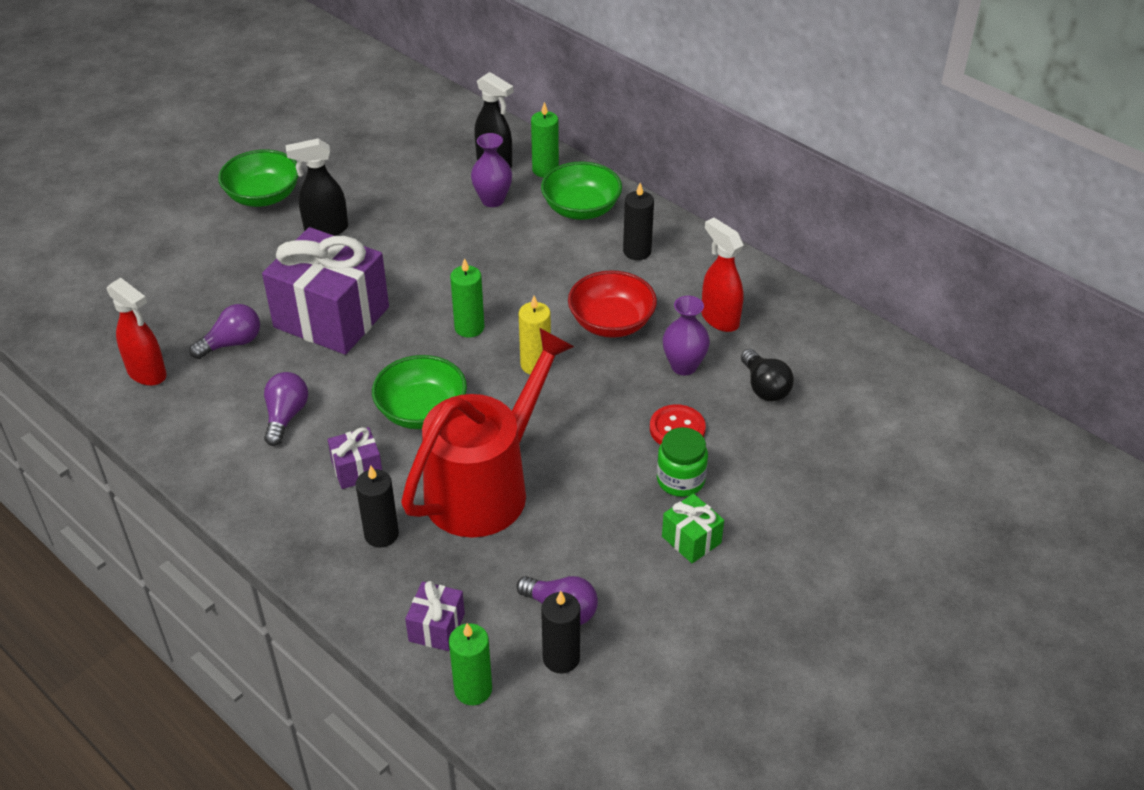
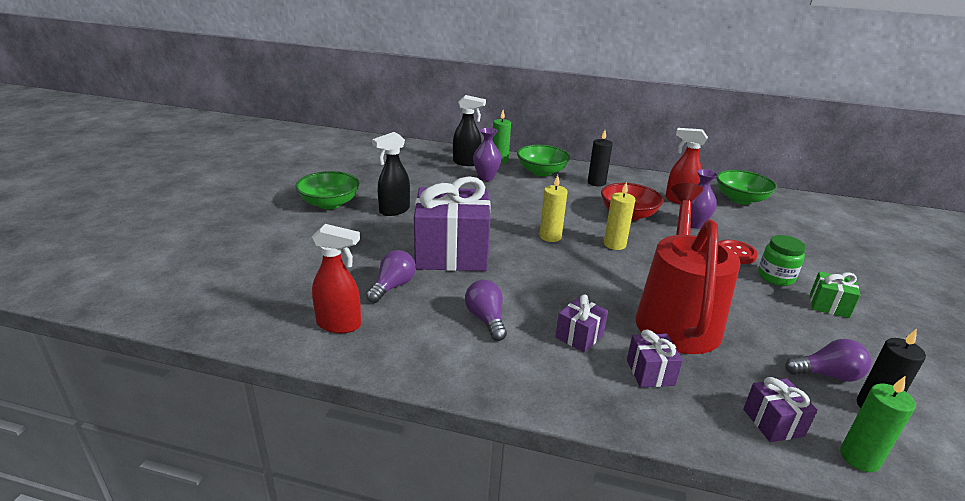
camera: 30 degrees left, 15 degrees down
black candle [355,466,399,548] -> purple gift [627,330,683,387]
green bowl [372,355,467,429] -> green bowl moved to [716,170,777,204]
green candle [450,258,485,338] -> yellow candle [539,175,568,242]
black light bulb [741,349,794,402] -> none

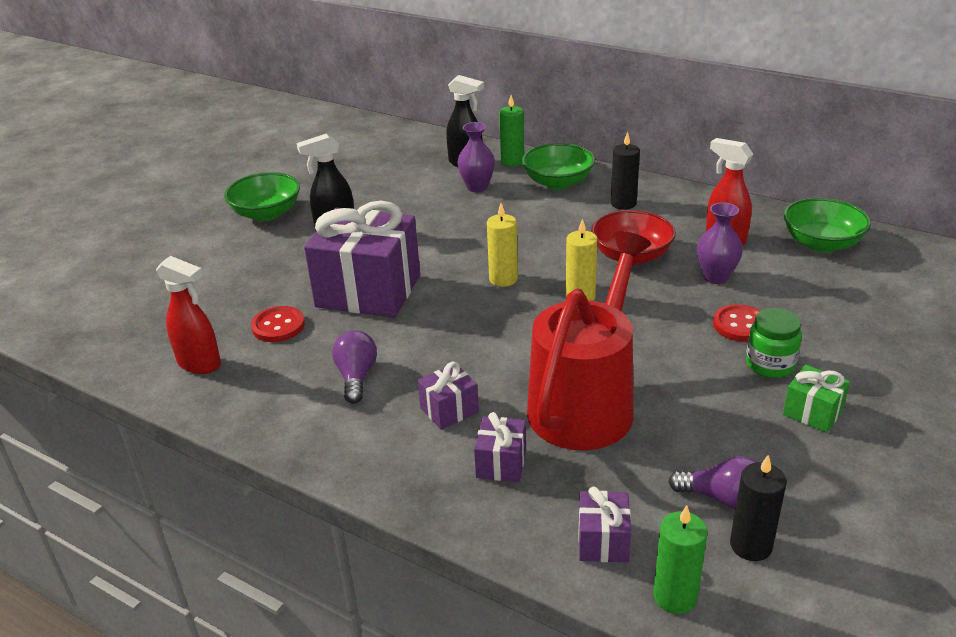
camera: 20 degrees right, 5 degrees up
purple light bulb [366,250,416,303] -> red button [251,306,305,342]

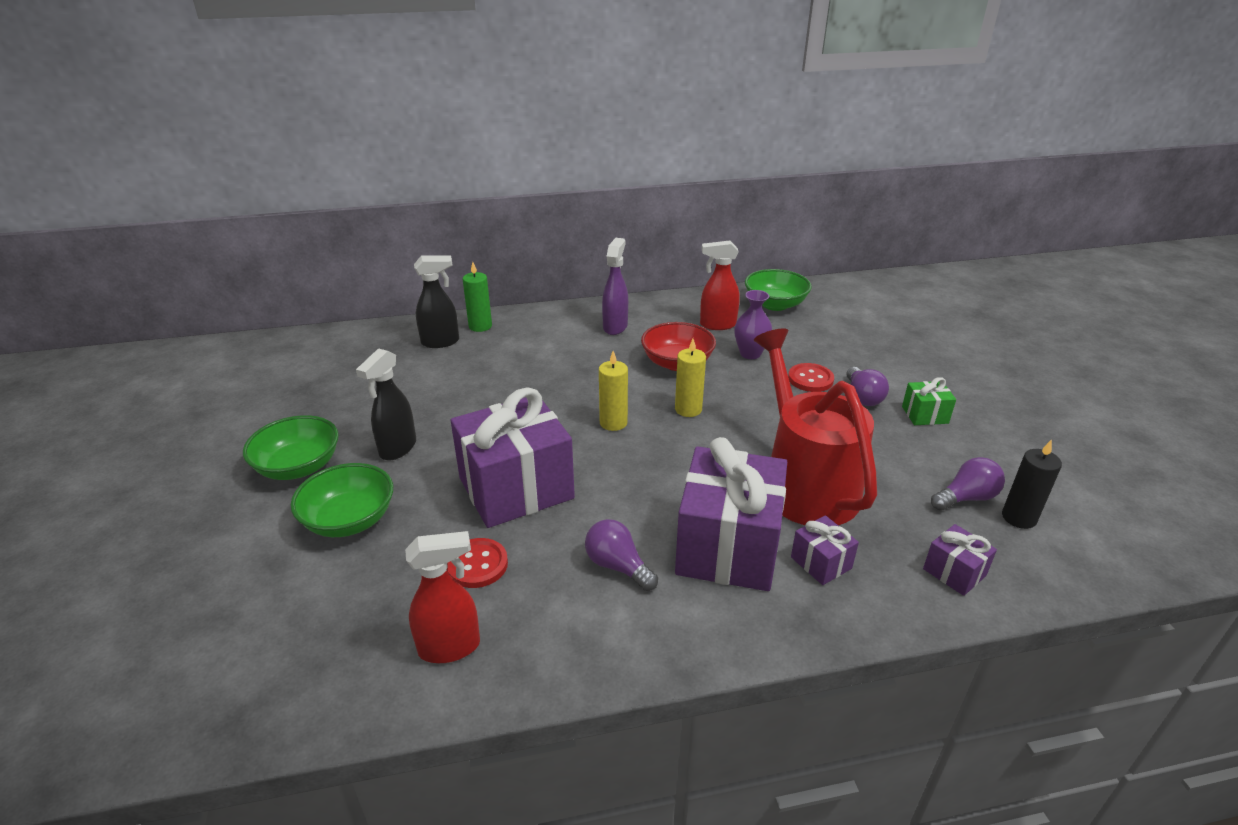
camera: 45 degrees left, 0 degrees up
purple gift [418,362,479,430] -> purple gift [675,437,787,591], size x2.27
purple vase [457,122,495,192] -> none
green bowl [522,143,595,190] -> green bowl moved to [291,463,393,537]
black candle [611,132,640,210] -> purple spray bottle [602,238,628,335]
green candle [653,505,708,614] -> none
green jar [746,308,802,378] -> purple light bulb [847,367,889,406]

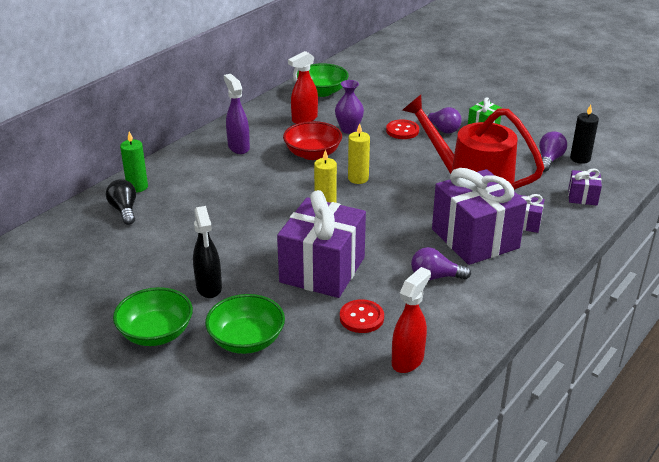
camera: 40 degrees left, 0 degrees up
black spray bottle [414,256,459,348] -> black light bulb [106,179,136,225]

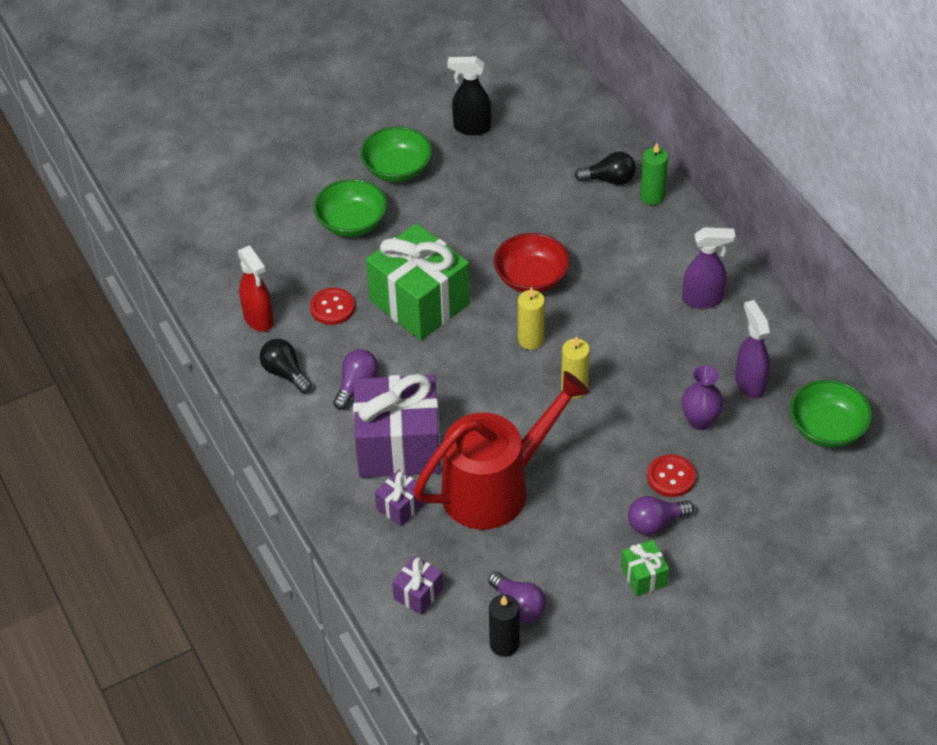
camera: 115 degrees right, 15 degrees up
black spray bottle [193,206,222,298] -> black spray bottle moved to [447,57,491,136]
purple gift [277,190,366,298] -> green gift [366,223,470,340]
red bowl [283,121,342,160] -> red bowl moved to [494,233,570,293]
red spray bottle [288,51,318,124] -> purple spray bottle [735,300,770,399]
none -> black light bulb [260,339,312,393]

